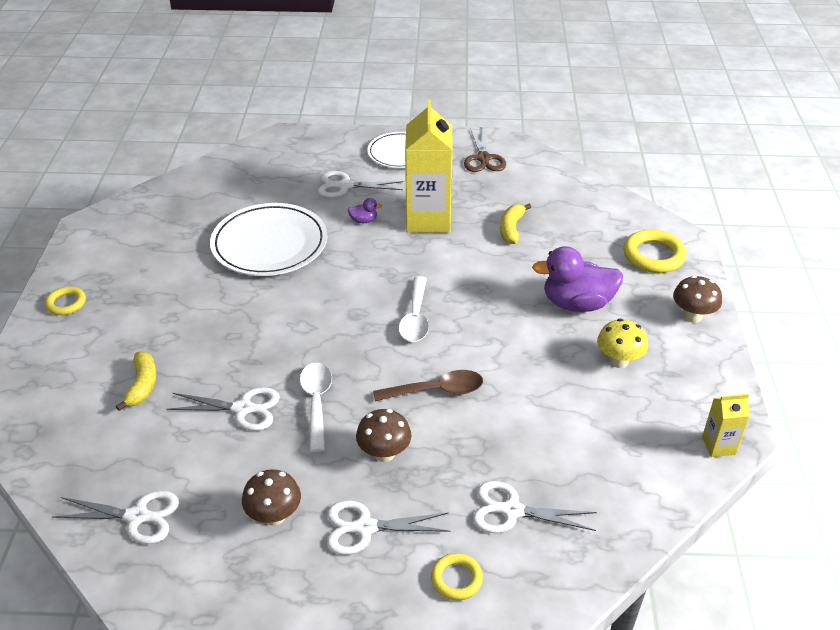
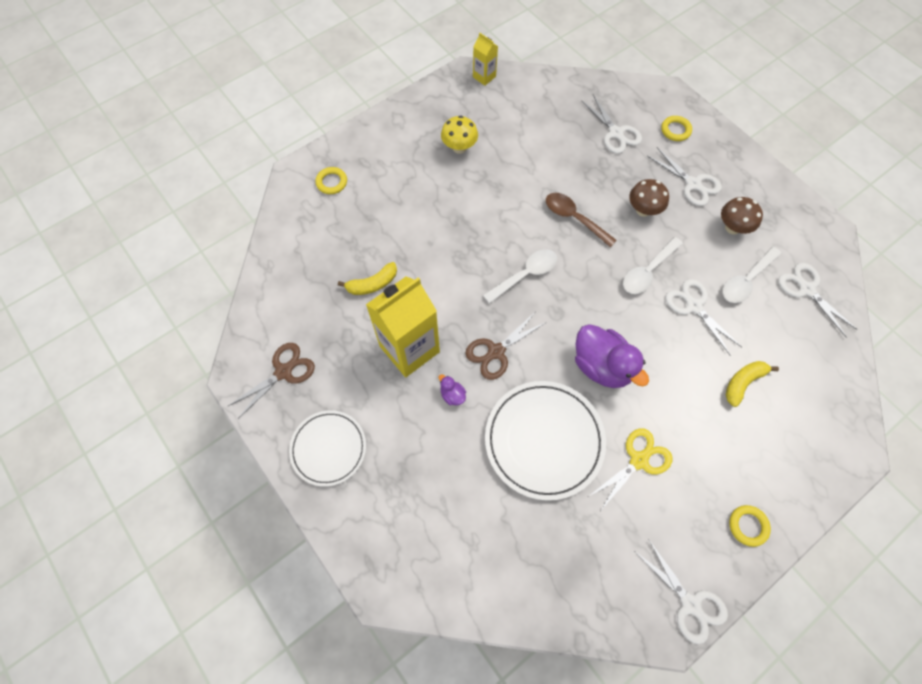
camera: 130 degrees left, 25 degrees up
white scissors [318,171,404,197] -> white scissors moved to [636,539,728,645]
purple duck [532,246,623,312] -> purple duck moved to [575,324,649,388]
yellow ring [623,229,687,273] -> yellow ring [315,167,347,194], size x0.60
brown mushroom [673,275,722,323] -> none
none -> brown scissors [465,311,547,380]
none -> yellow scissors [589,428,672,510]
none -> white spoon [722,247,781,303]

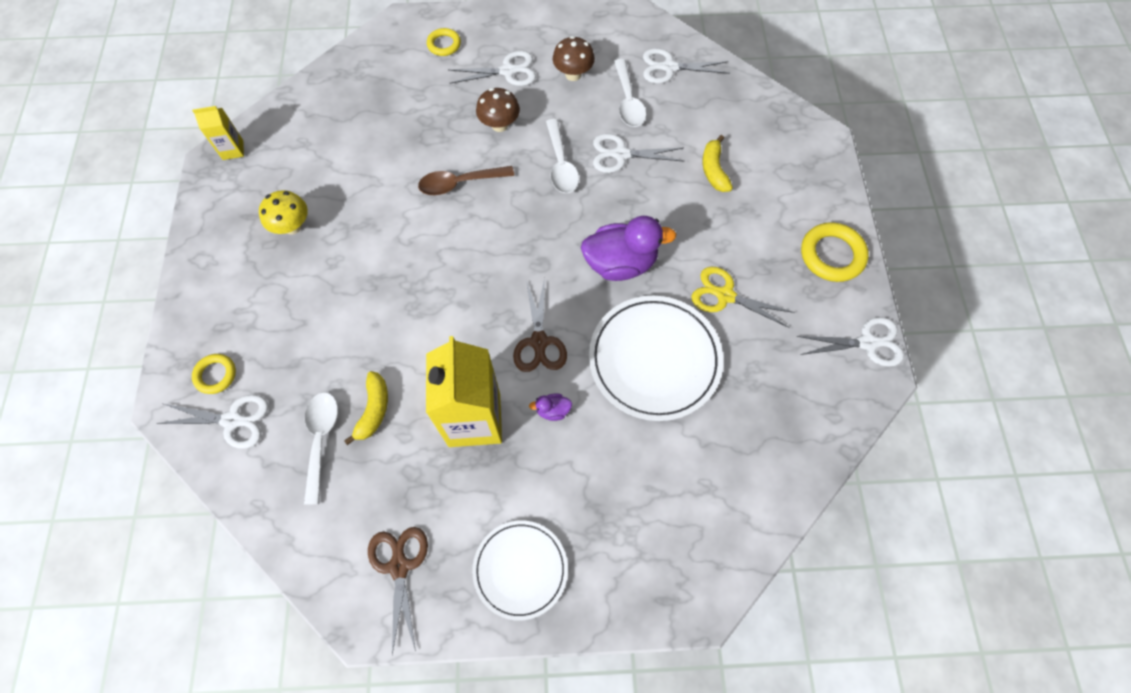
camera: 55 degrees left, 0 degrees up
white spoon [483,249,557,304] -> white spoon moved to [304,392,338,504]
white scissors [581,95,642,154] -> white scissors moved to [157,395,269,449]
yellow scissors [589,428,672,510] -> yellow scissors turned 60 degrees counterclockwise [691,267,795,328]
yellow ring [729,505,771,547] -> yellow ring [801,222,869,282], size x1.67

